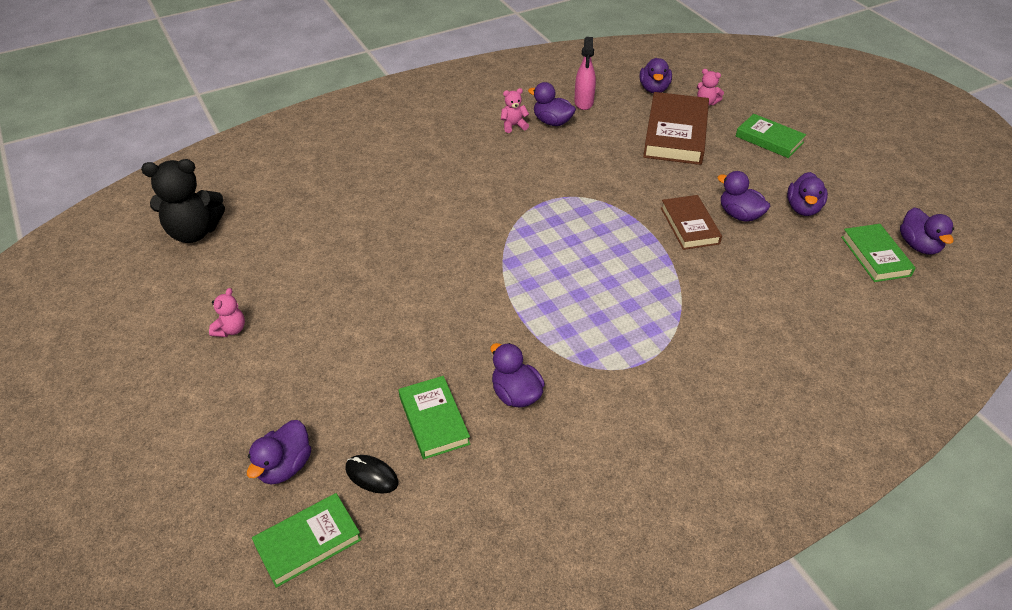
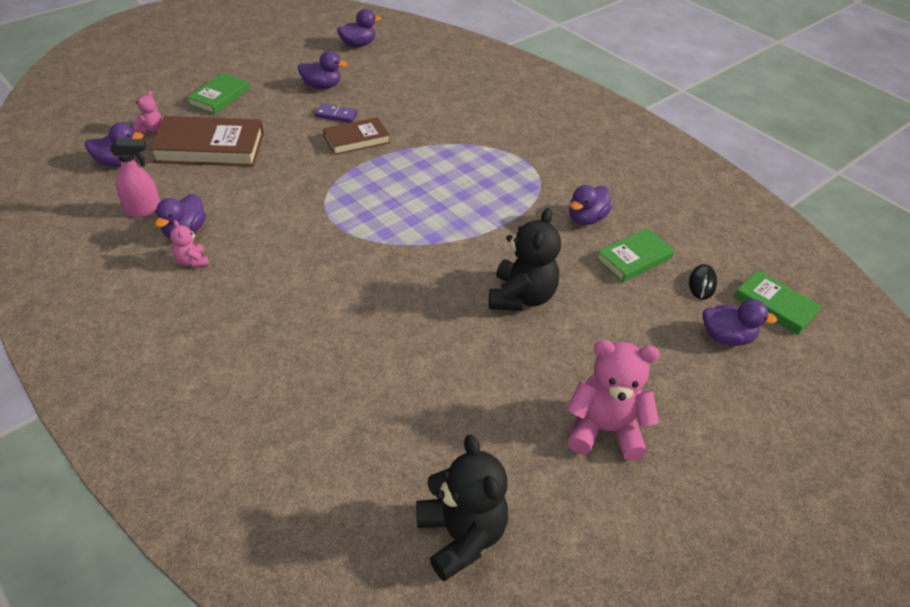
camera: 105 degrees left, 0 degrees up
pink teddy bear [209,288,245,337] -> pink teddy bear [567,340,660,461], size x2.06
purple duck [717,171,770,222] -> purple domino [315,104,358,123]
green book [841,224,916,282] -> none
none -> black teddy bear [489,208,561,311]

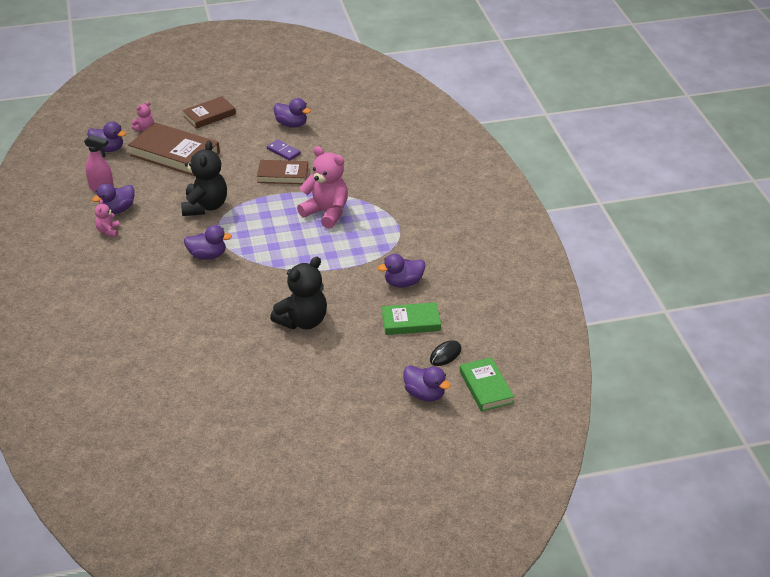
camera: 30 degrees right, 5 degrees down
green book [187,73,250,114] -> brown book [183,96,236,129]
purple duck [337,9,381,47] -> purple duck moved to [184,225,232,260]
black teddy bear [416,435,508,581] -> black teddy bear moved to [181,141,227,216]
pink teddy bear [567,340,660,461] -> pink teddy bear moved to [297,146,348,229]

